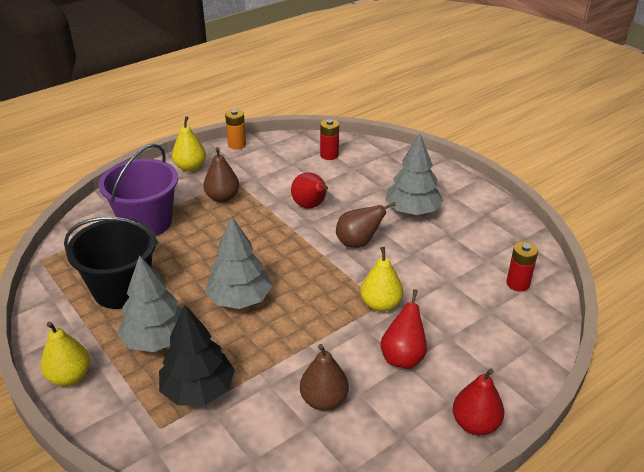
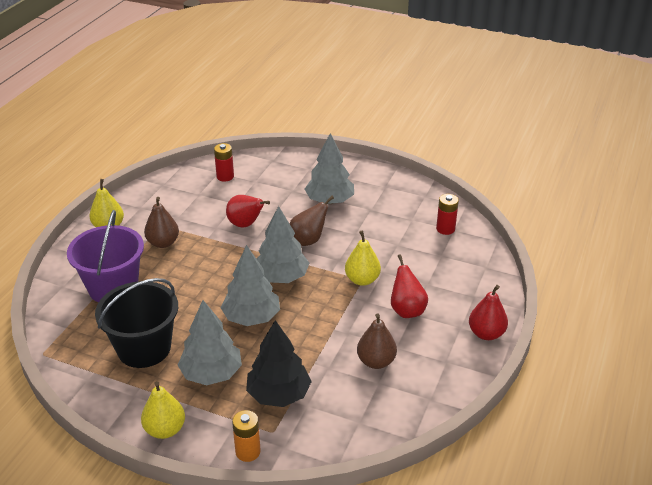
camera: 30 degrees left, 0 degrees up
orange battery [225,109,246,150] -> orange battery moved to [232,410,261,462]
none -> grey tree [256,206,309,283]

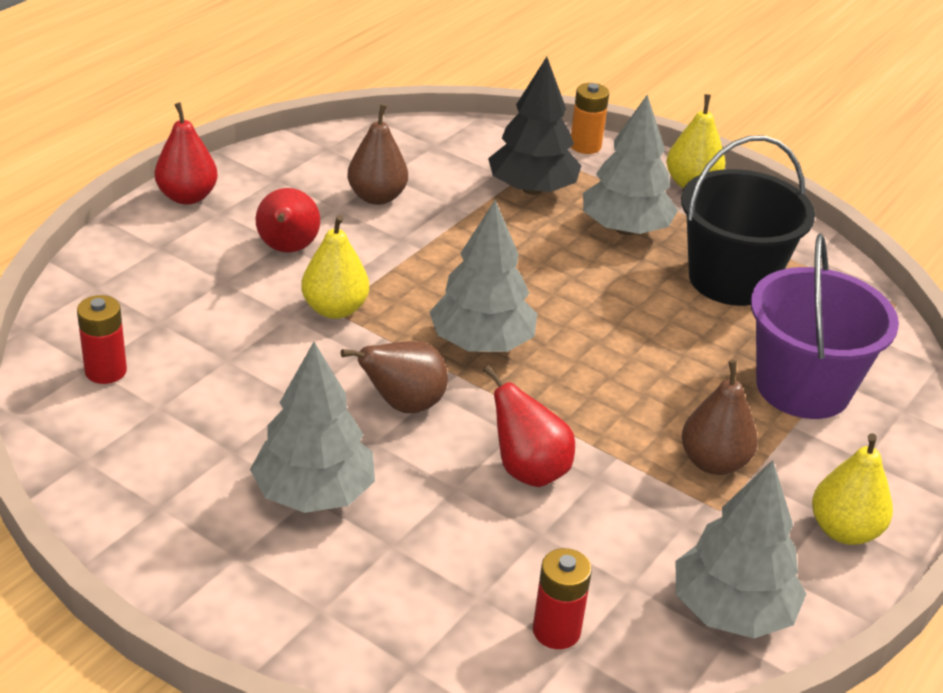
camera: 170 degrees left, 0 degrees up
grey tree [221,245,280,326] -> grey tree moved to [676,460,806,638]

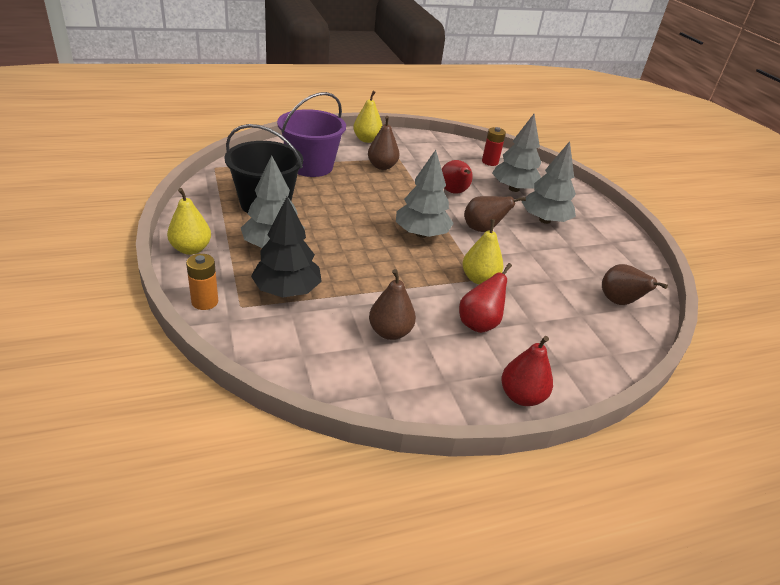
camera: 145 degrees left, 0 degrees up
red battery [77,295,127,384] -> brown pear [602,264,668,305]
grey tree [676,460,806,638] -> grey tree moved to [492,114,541,192]

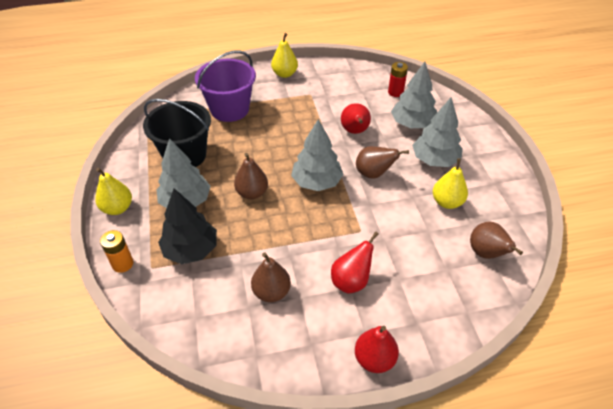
camera: 10 degrees right, 10 degrees up
brown pear [368,116,399,170] -> brown pear moved to [234,153,268,199]
yellow pear [462,219,504,284] -> yellow pear moved to [433,158,468,209]

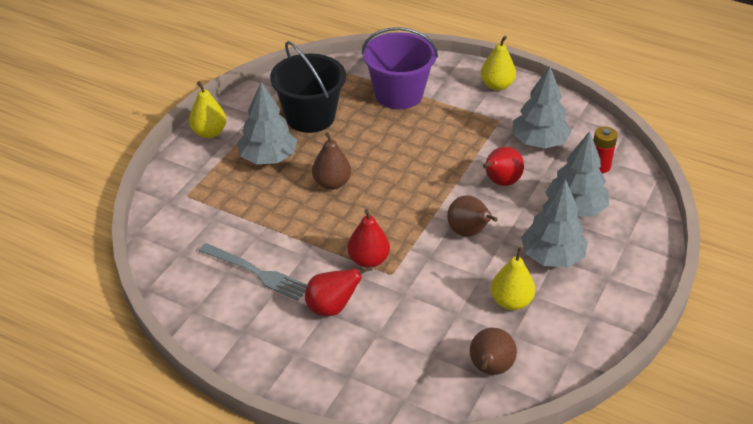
camera: 40 degrees right, 5 degrees down
orange battery [100,230,134,273] -> none
black tree [158,188,217,264] -> none
brown pear [251,252,291,302] -> grey fork [199,243,307,301]
grey tree [291,119,344,191] -> grey tree moved to [512,67,571,149]
red pear [355,326,399,373] -> red pear moved to [347,209,390,268]

